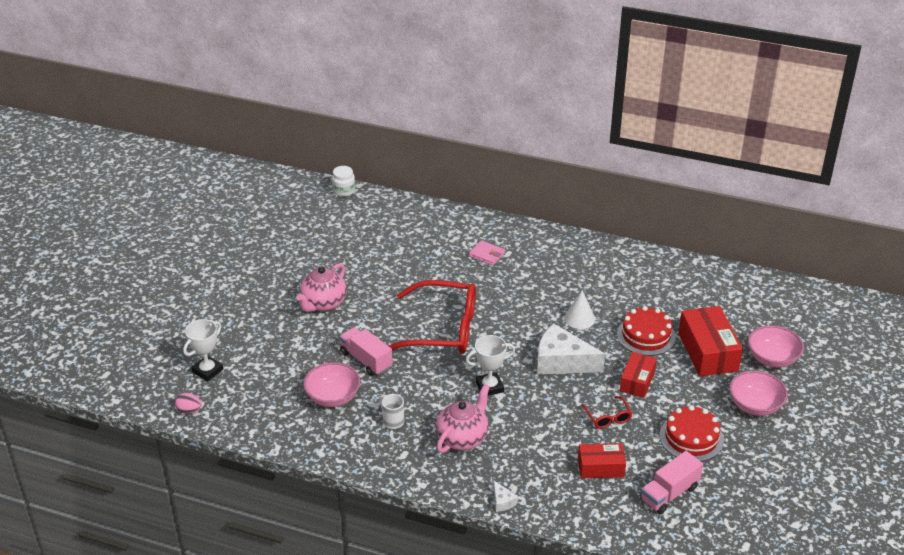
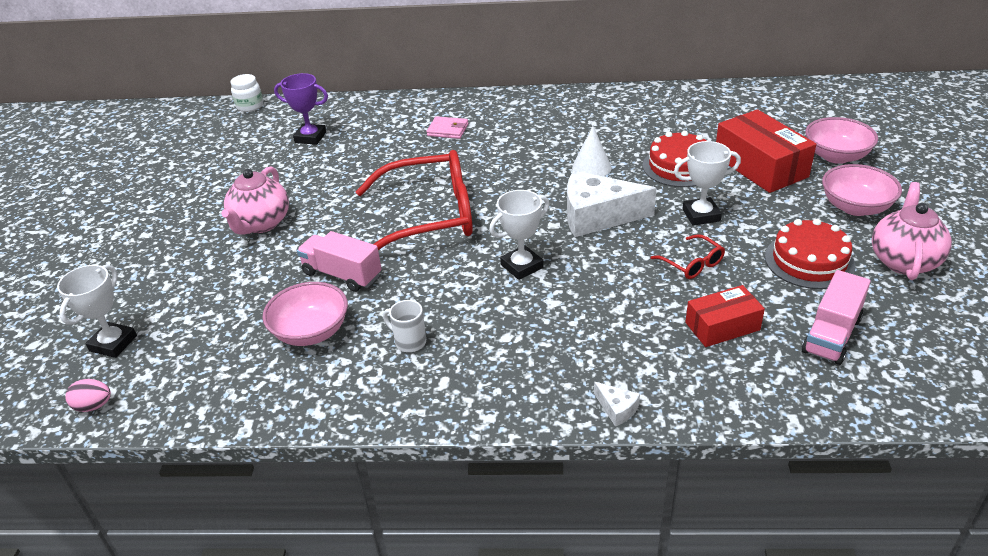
camera: 15 degrees left, 0 degrees up
pink teapot [436,384,490,453] -> pink teapot moved to [872,182,952,280]
red box [620,352,657,398] -> white trophy [674,141,741,226]
none -> purple trophy [274,73,328,145]

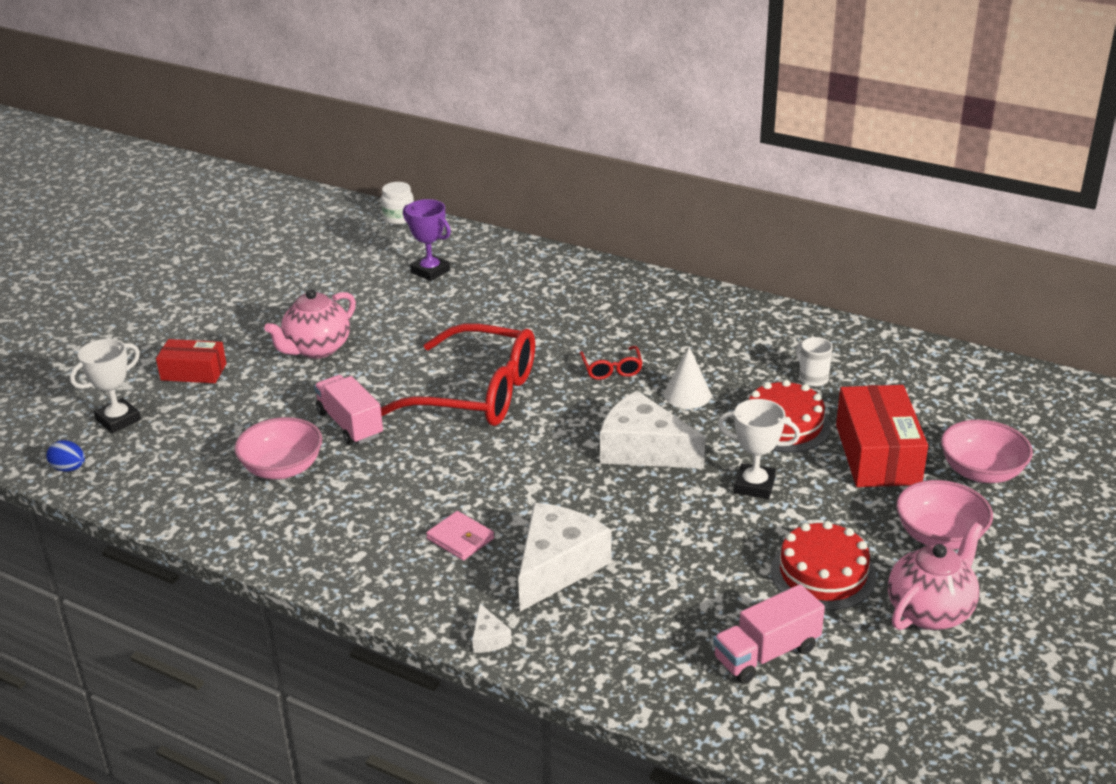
camera: 25 degrees right, 5 degrees down
pink egg [65,379,111,412] -> blue egg [46,440,85,472]
white mug [383,300,426,352] -> white mug moved to [796,337,833,387]
pink wallet [426,116,468,139] -> pink wallet moved to [426,511,494,560]
white trophy [489,190,550,280] -> none
red glasses [651,234,725,279] -> red glasses moved to [580,346,642,380]
red box [685,285,765,347] -> red box moved to [156,339,227,383]
none -> white cheese [518,503,611,612]

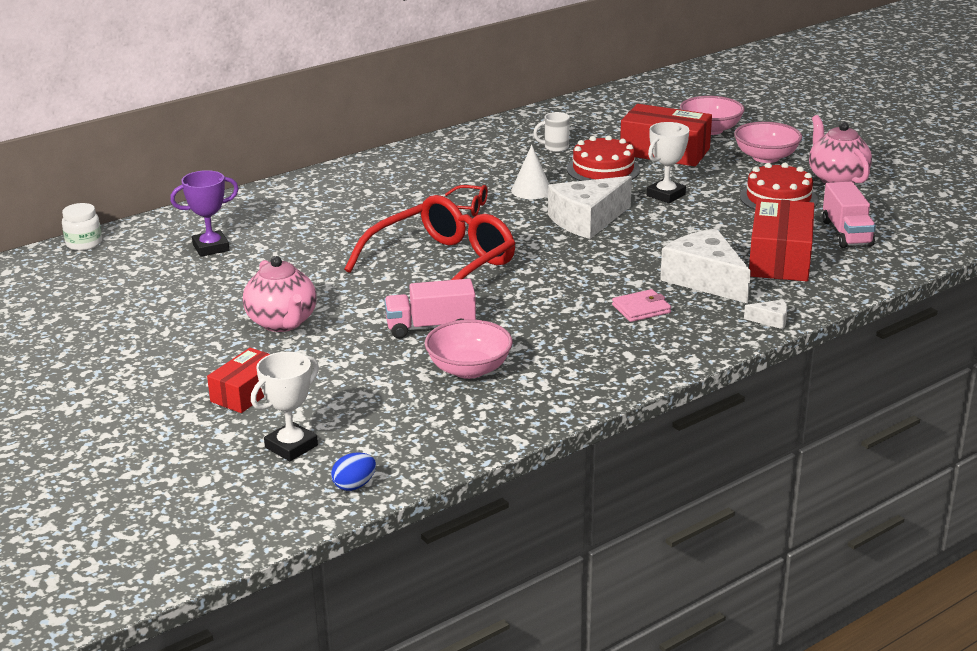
camera: 65 degrees left, 5 degrees down
white trophy [70,339,141,433] -> white trophy turned 60 degrees clockwise [251,352,319,461]
none -> red box [749,198,815,281]

